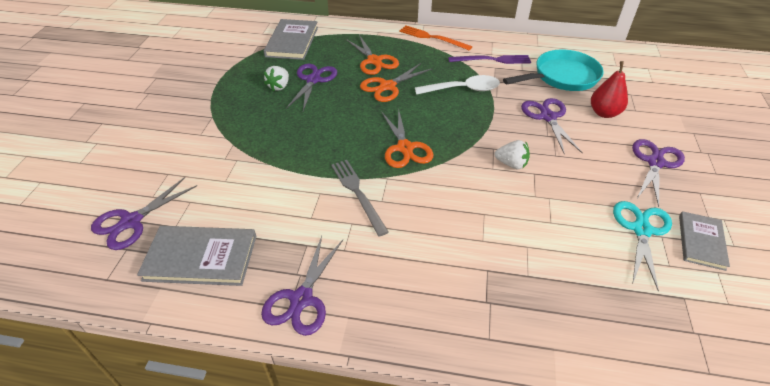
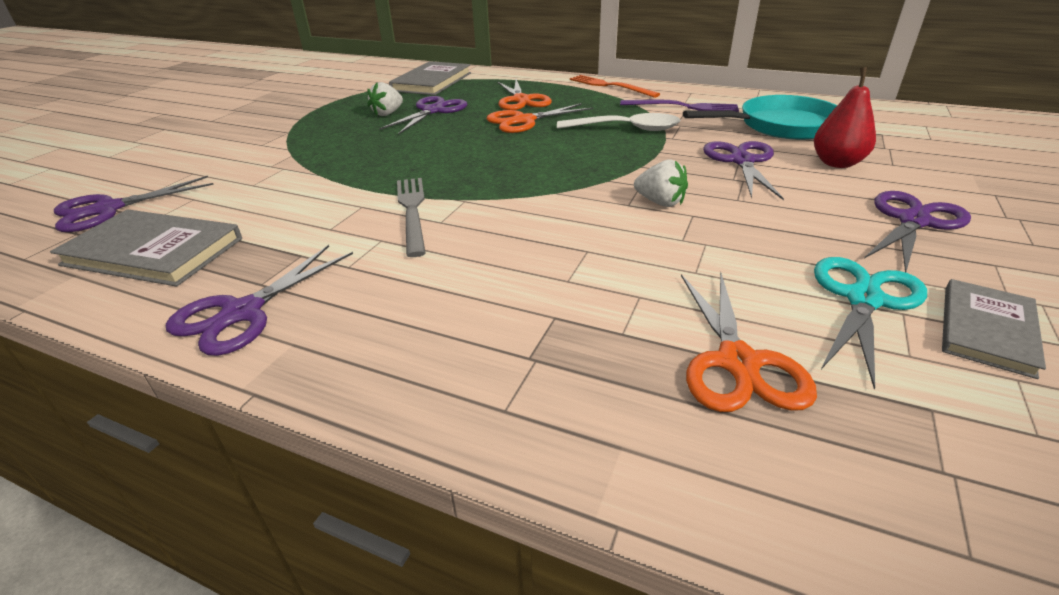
camera: 15 degrees right, 10 degrees down
orange scissors [381,108,433,168] -> orange scissors moved to [681,272,817,412]

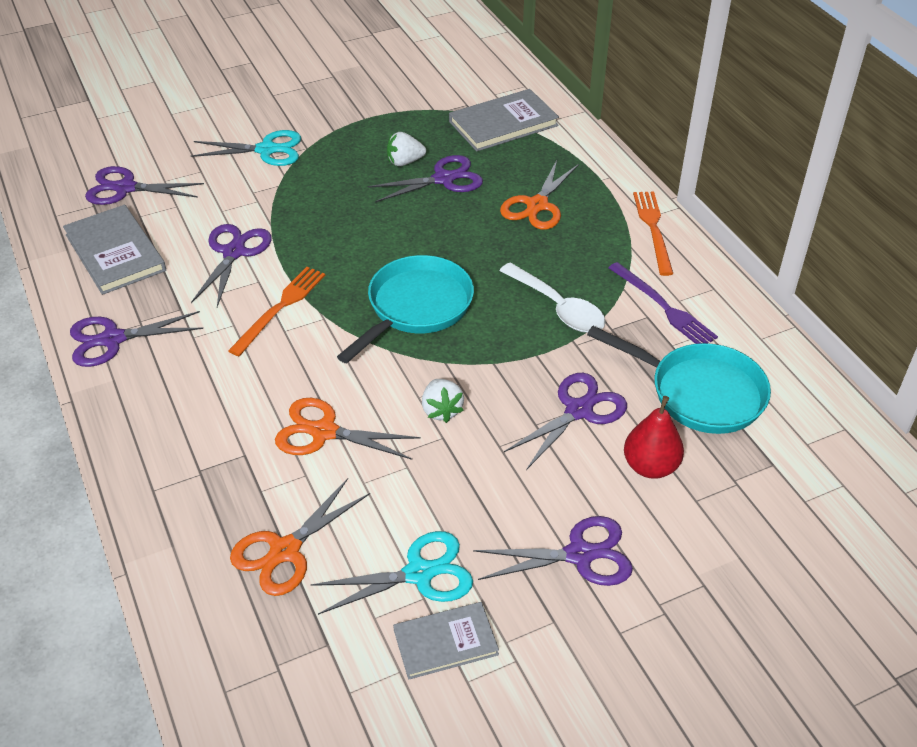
camera: 40 degrees right, 10 degrees up
grey fork [397,178,426,257] -> orange fork [228,267,325,356]
orange scissors [487,103,593,133] -> orange scissors moved to [275,398,421,460]
none -> turquoise scissors [191,130,301,166]
none -> purple scissors [191,224,272,307]
none -> turquoise pan [337,255,474,363]

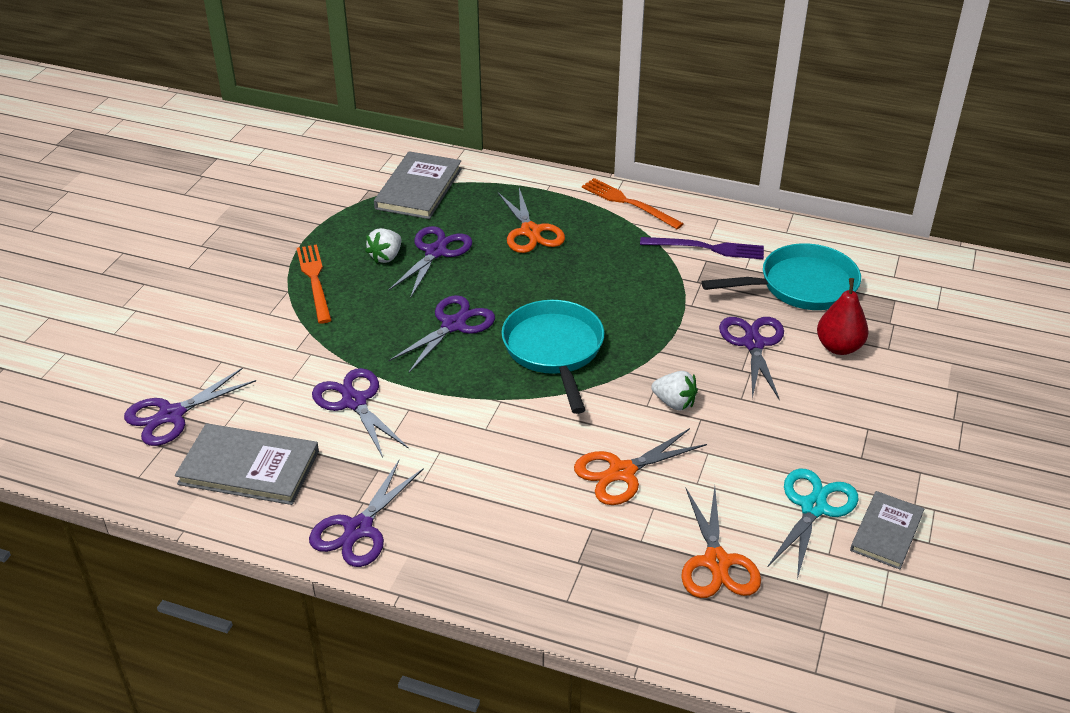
camera: 45 degrees left, 5 degrees down
turquoise scissors [191,130,301,166] -> none
orange fork [228,267,325,356] -> orange fork moved to [297,245,332,324]
purple scissors [473,516,633,586] -> purple scissors moved to [389,295,495,373]
white spoon [499,262,606,333] -> none

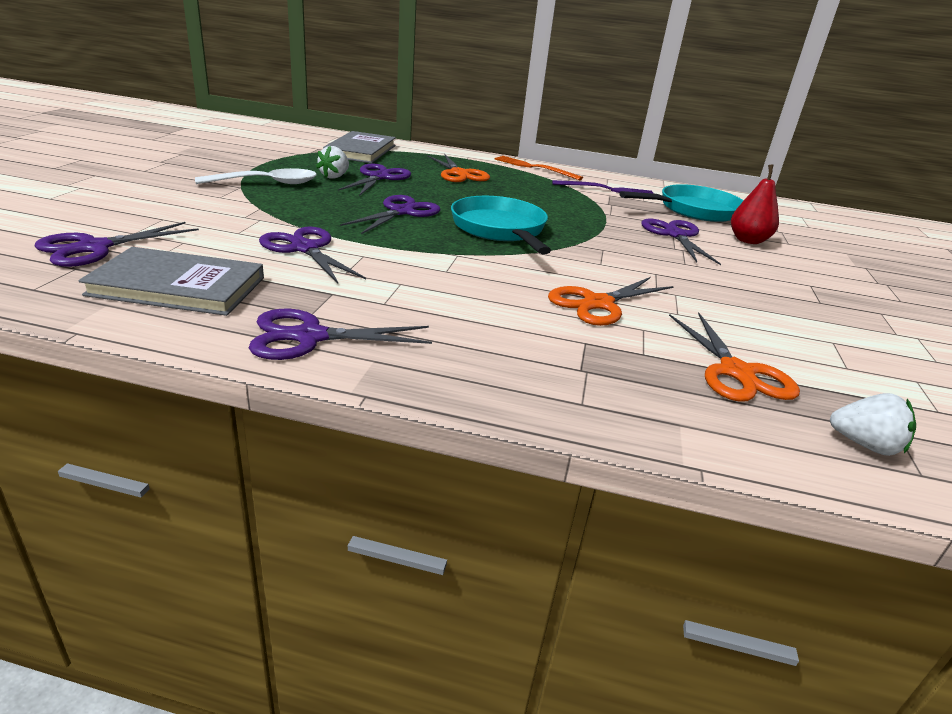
camera: 10 degrees left, 10 degrees down
orange fork [297,245,332,324] -> white spoon [195,168,317,184]
purple scissors [309,460,424,567] -> purple scissors turned 60 degrees clockwise [249,309,432,360]
white strawberry [651,371,698,411] -> white strawberry moved to [830,393,916,456]
turquoise scissors [768,469,858,579] -> none
grey book [850,491,924,570] -> none

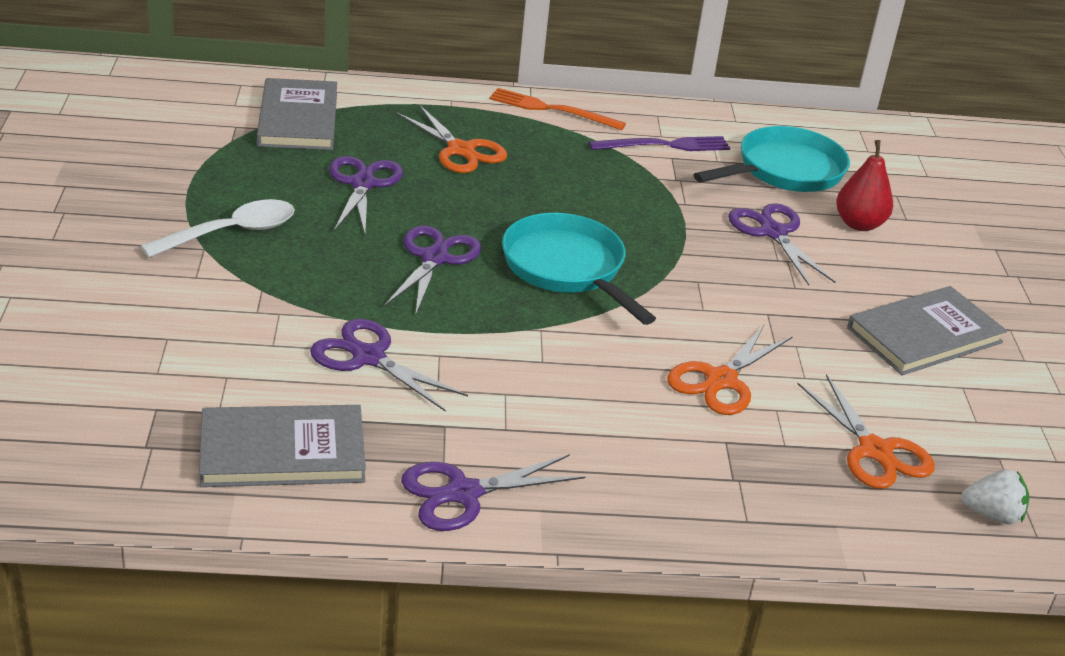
camera: 15 degrees left, 5 degrees up
purple scissors [34,222,199,267] -> none
white strawberry [316,146,349,179] -> none
none -> grey book [847,286,1007,375]

